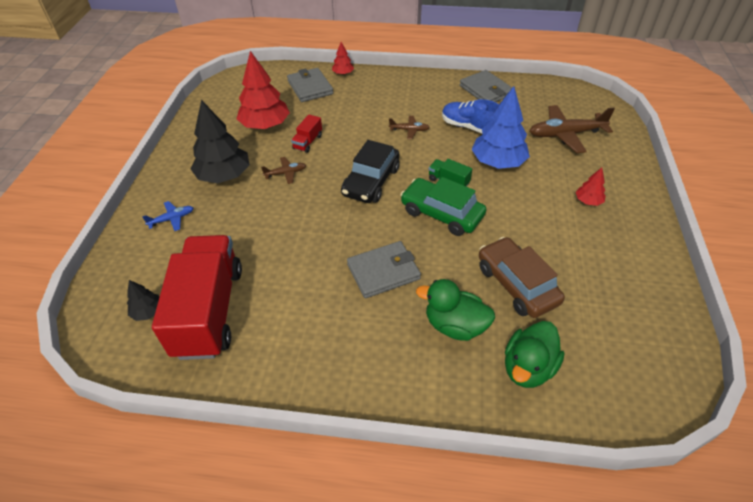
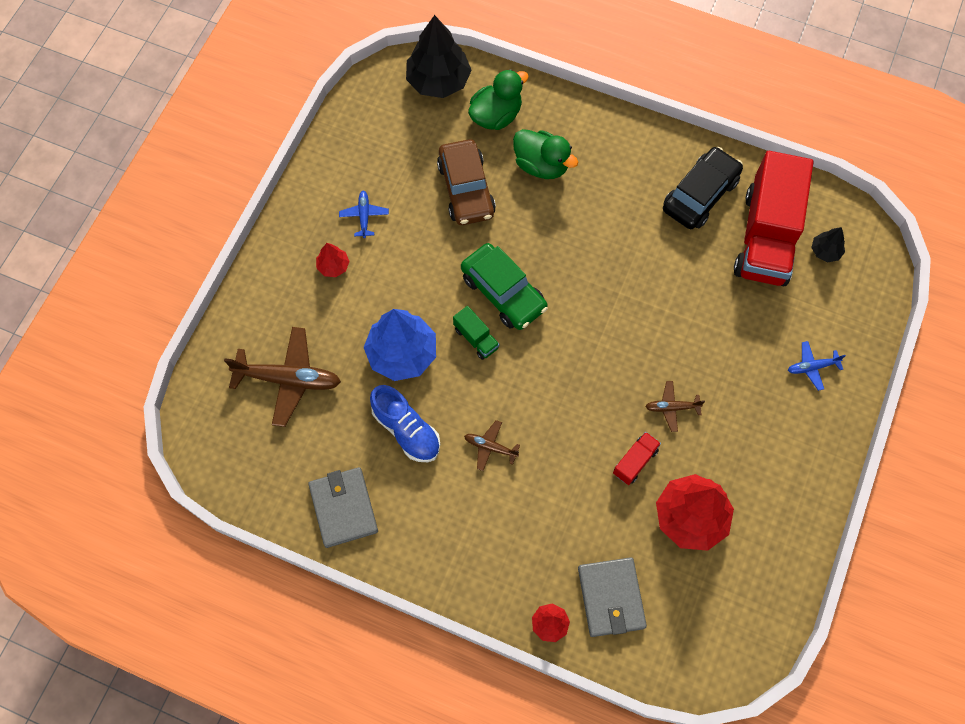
camera: 165 degrees left, 20 degrees up
black tree [191,100,250,183] -> black tree moved to [406,15,472,98]
black car [341,140,400,203] -> black car moved to [663,147,743,229]
grey wallet [347,241,421,298] -> none
none -> blue plane [339,191,389,238]

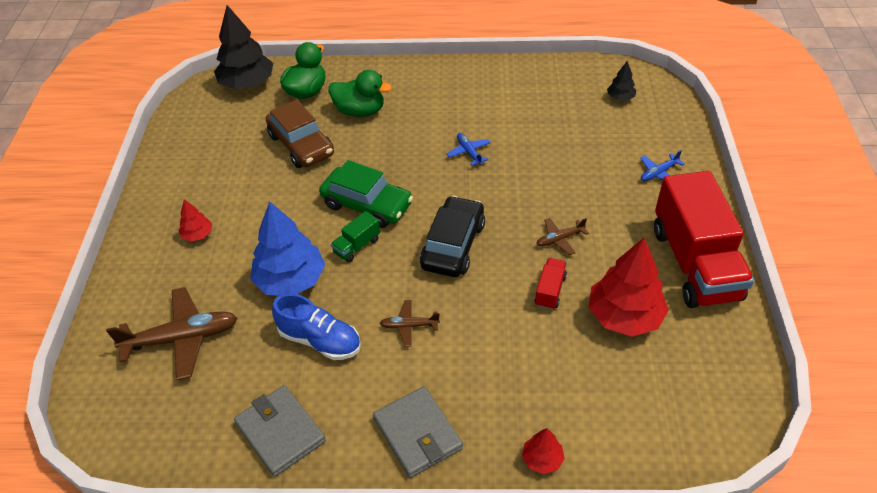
camera: 20 degrees left, 20 degrees down
blue plane [339,191,389,238] -> blue plane moved to [447,133,491,166]
green truck [453,306,499,360] -> green truck turned 105 degrees clockwise [331,211,380,263]
grey wallet [578,557,647,637] -> grey wallet moved to [373,386,463,478]
black car [663,147,743,229] -> black car moved to [420,196,485,277]
red truck [734,151,814,286] -> red truck moved to [654,171,754,308]

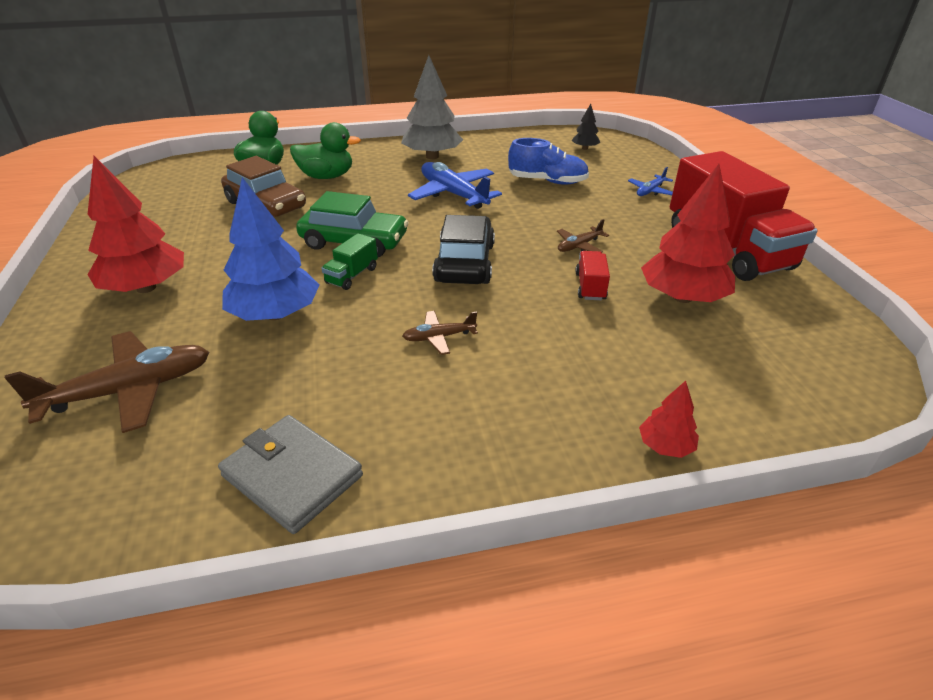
camera: 15 degrees left, 10 degrees down
red tree [178,199,212,241] -> red tree [87,156,184,293], size x2.09
black tree [214,5,273,89] -> none
blue shoe [272,293,361,360] -> blue shoe moved to [508,138,589,185]
grey wallet [373,386,463,478] -> none
blue plane [447,133,491,166] -> blue plane [408,162,502,209], size x1.98
none -> grey tree [401,55,463,159]

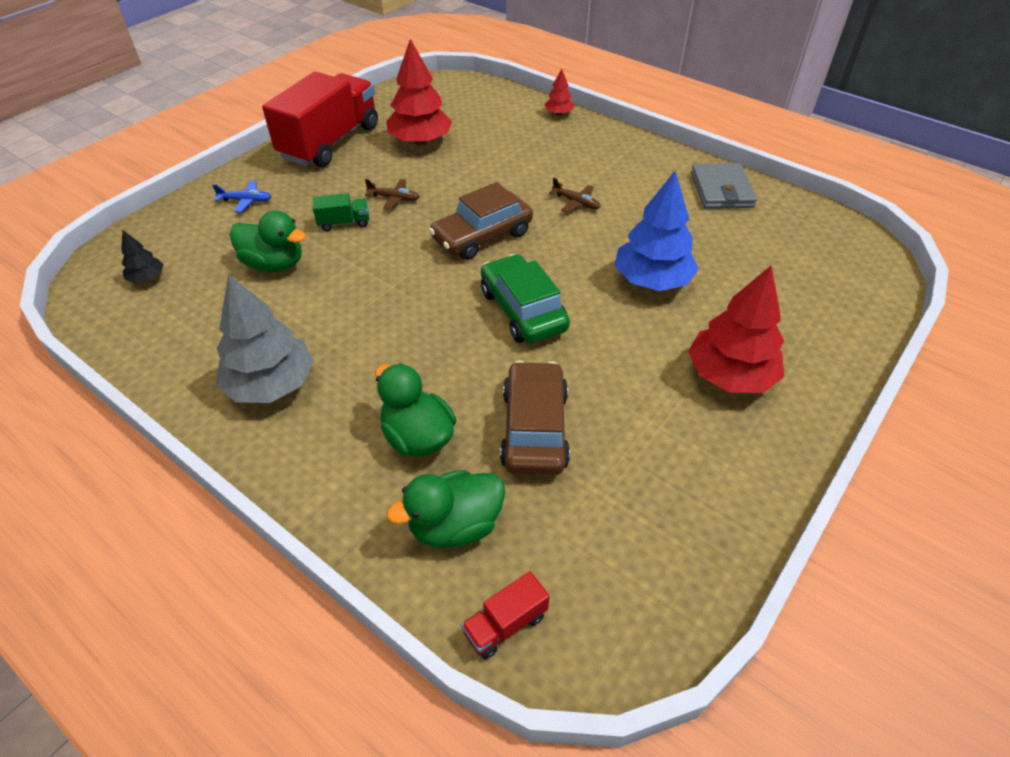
camera: 130 degrees left, 10 degrees up
brown plane [5,331,209,433] -> none
green truck [321,233,378,290] -> green truck moved to [313,193,369,231]
blue plane [408,162,502,209] -> none
black car [432,215,495,284] -> brown car [429,182,533,260]
blue shoe [508,138,589,185] -> green duck [229,210,306,272]
red truck [575,251,610,300] -> red truck moved to [461,571,550,659]

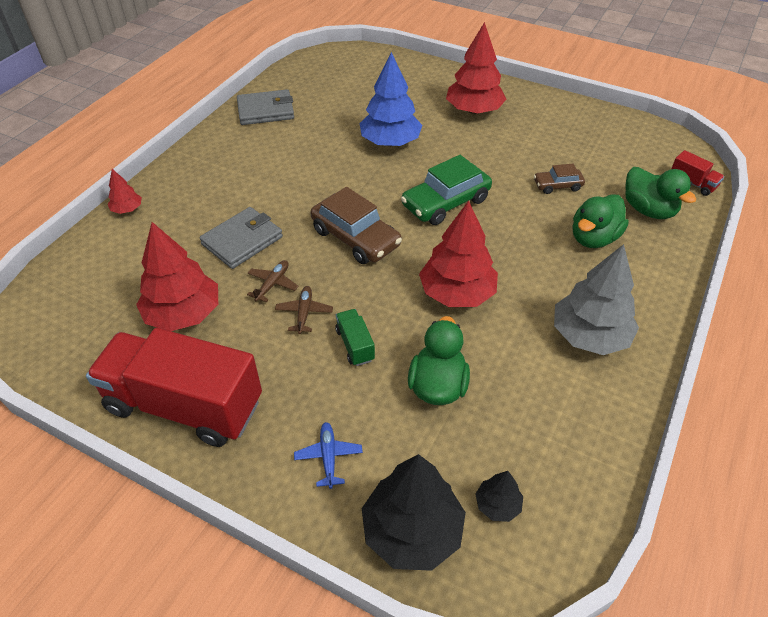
camera: 100 degrees left, 0 degrees up
brown car [500,361,570,475] -> brown car [534,164,585,194], size x0.54
brown plane [549,177,601,213] -> brown plane moved to [247,260,299,302]
none -> grey wallet [199,207,283,269]
none -> black tree [362,454,466,571]
none -> red tree [419,201,498,307]

